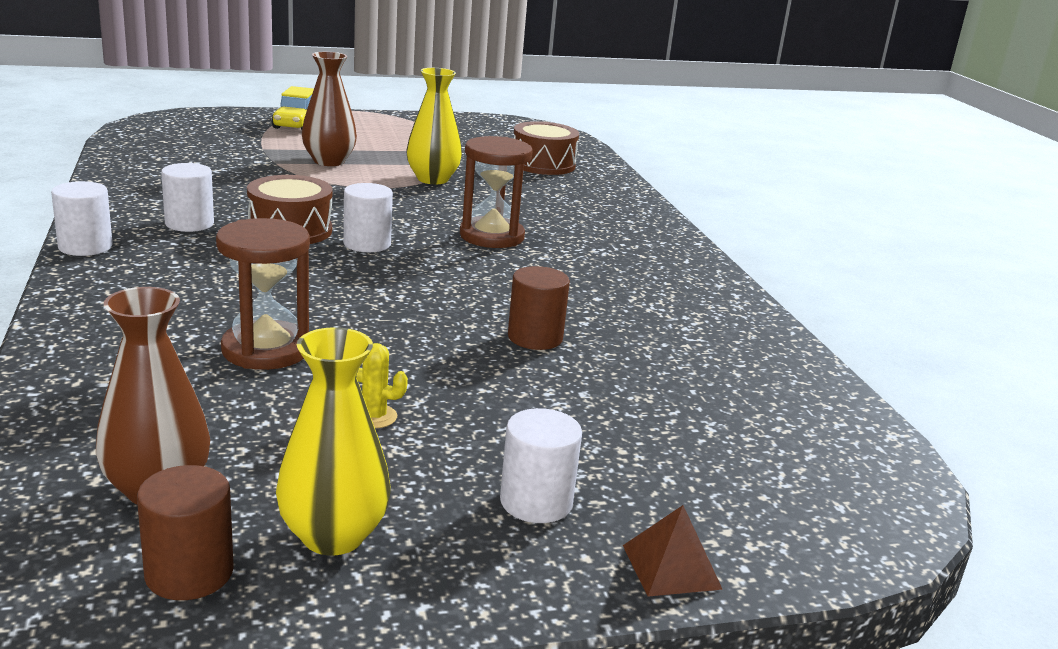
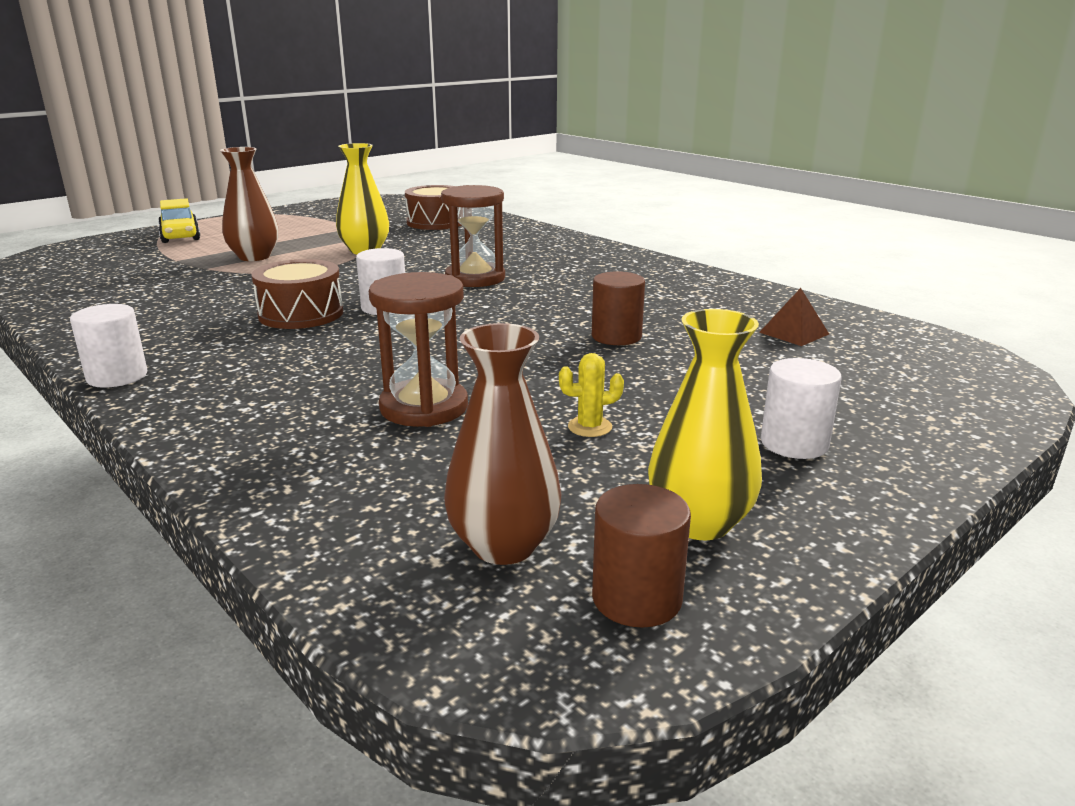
camera: 25 degrees left, 0 degrees up
white cylinder [161,163,214,232] -> none
brown pyramid [623,505,723,597] -> brown pyramid moved to [759,288,829,346]

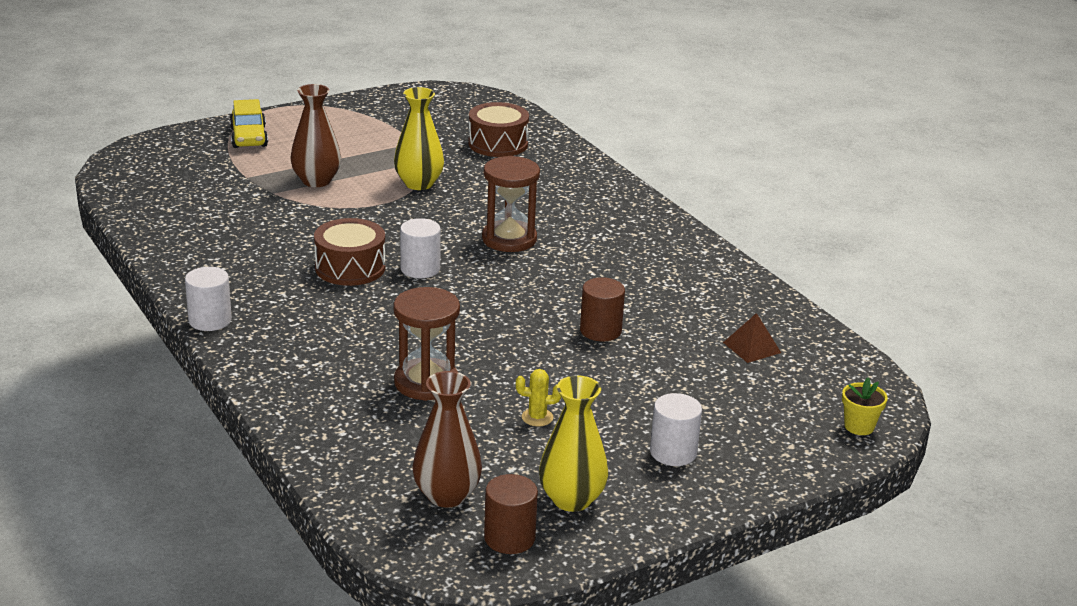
camera: 10 degrees right, 5 degrees up
none -> yellow flower pot [842,378,888,435]

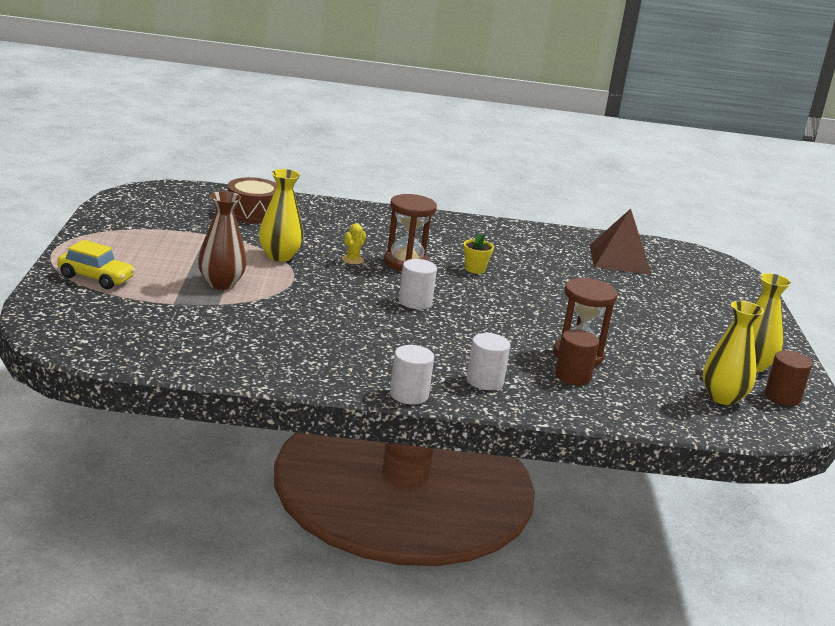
camera: 60 degrees left, 5 degrees down
brown drum [314,218,386,286] -> none
brown vase [412,371,482,508] -> yellow vase [703,301,764,405]
yellow cactus [516,369,561,426] -> yellow cactus moved to [342,223,366,264]
brown cylinder [580,277,625,342] -> brown cylinder moved to [555,329,599,385]
white cylinder [650,393,702,466] -> white cylinder moved to [466,333,511,390]
brown pyramid [723,313,781,363] -> brown pyramid [589,209,652,275], size x1.94
yellow flower pot [842,378,888,435] -> yellow flower pot moved to [463,233,494,274]

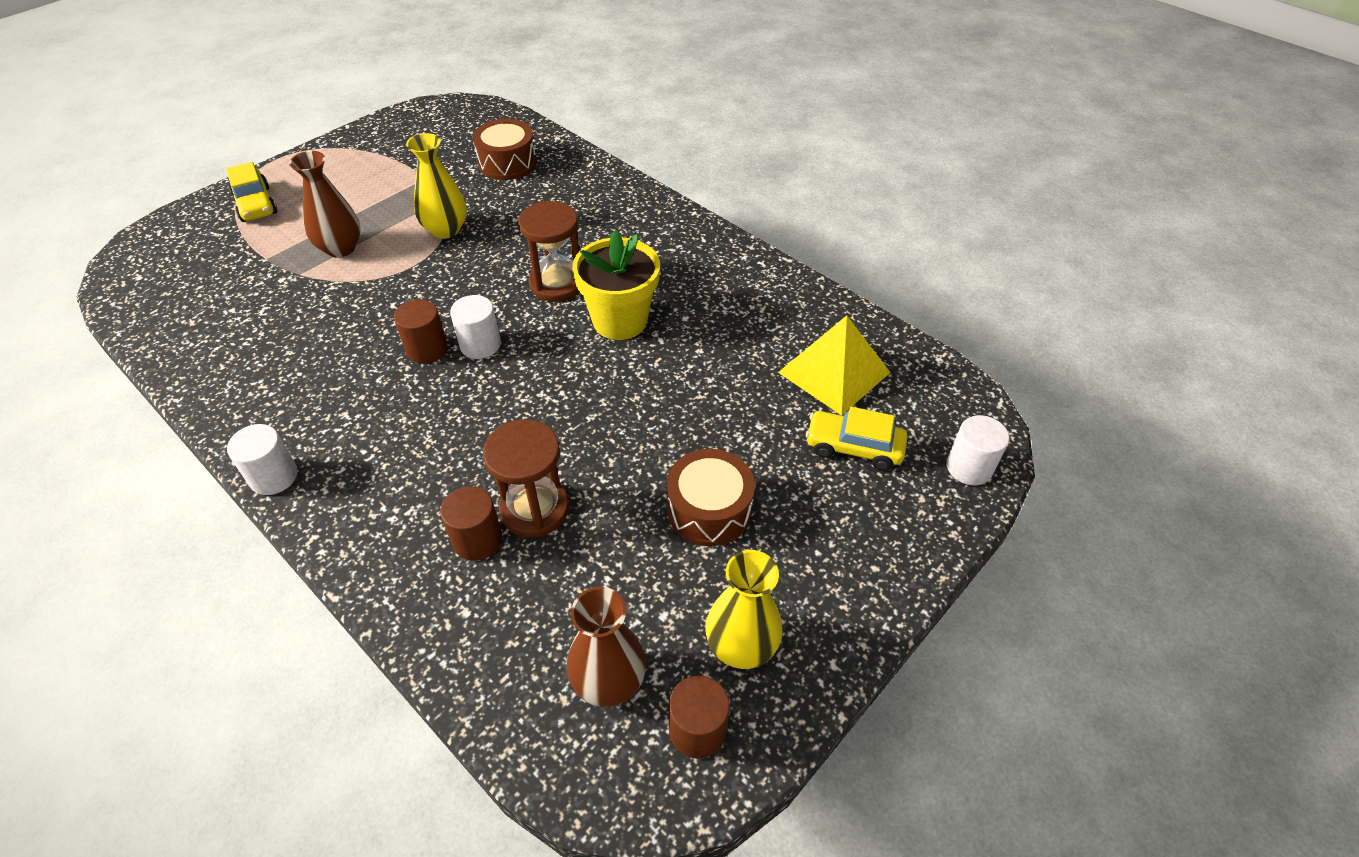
camera: 45 degrees right, 25 degrees up
yellow cactus [342,223,366,264] -> none
yellow flower pot [463,233,494,274] -> yellow flower pot [572,230,660,340], size x2.14
white cylinder [466,333,511,390] -> white cylinder moved to [946,415,1009,485]
brown pyramid [589,209,652,275] -> yellow pyramid [778,315,891,415]
yellow vase [703,301,764,405] -> brown vase [567,587,646,707]
none -> brown cylinder [394,299,448,364]
none -> brown drum [667,449,755,546]
none -> yellow car [806,407,908,471]

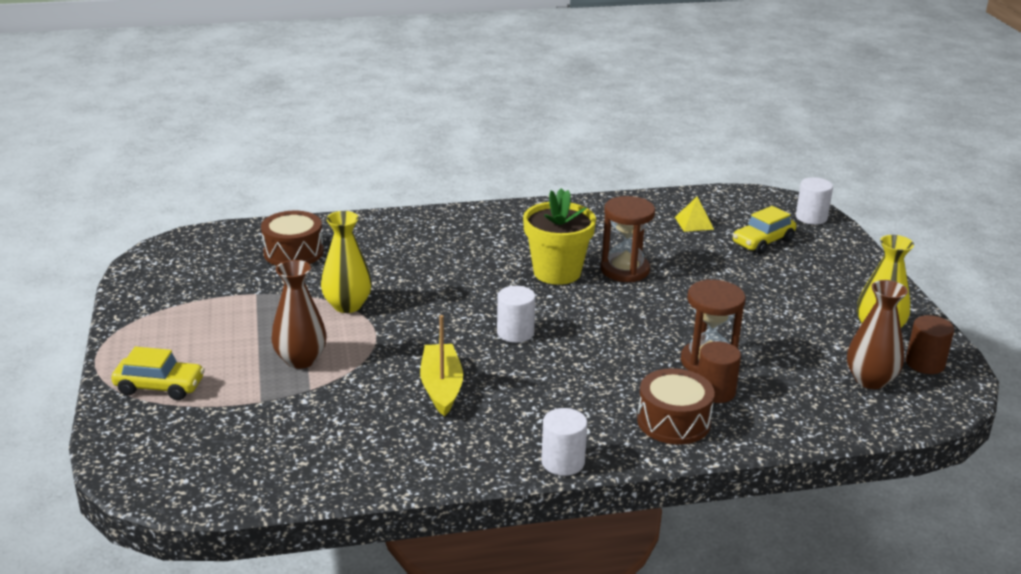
camera: 55 degrees left, 20 degrees down
brown cylinder [394,299,448,364] -> none
brown hourglass [518,201,579,302] -> brown hourglass moved to [601,196,655,282]
brown drum [667,449,755,546] -> brown drum moved to [637,368,715,445]
yellow pyramid [778,315,891,415] -> yellow pyramid [675,197,714,232], size x0.52
none -> yellow boat [420,315,463,416]

